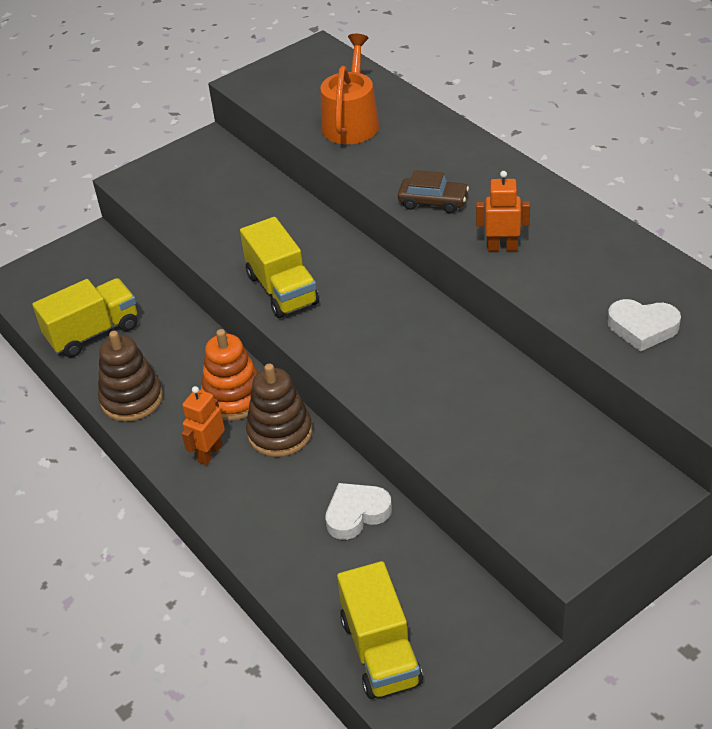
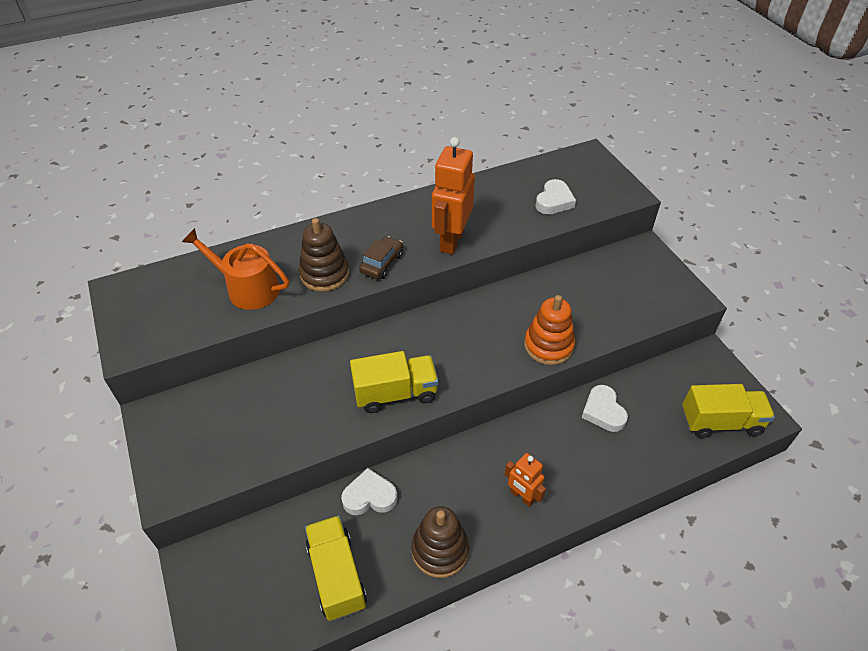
camera: 80 degrees left, 5 degrees up
orange stacking toy [201,329,258,421] -> orange stacking toy moved to [524,295,575,365]
brown stacking toy [246,363,312,457] -> brown stacking toy moved to [299,218,349,292]
orange robot [476,171,530,251] -> orange robot [432,137,475,254], size x1.78
none -> white heart [341,468,397,515]

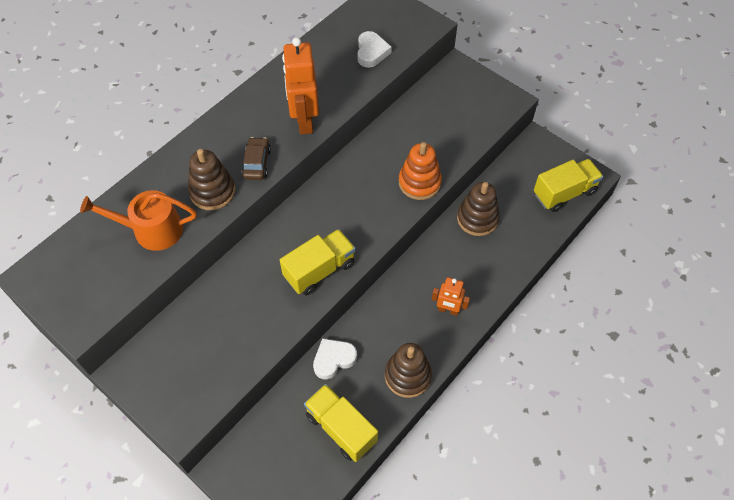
camera: 25 degrees left, 10 degrees up
white heart [582,385,628,432] -> brown stacking toy [457,182,500,236]

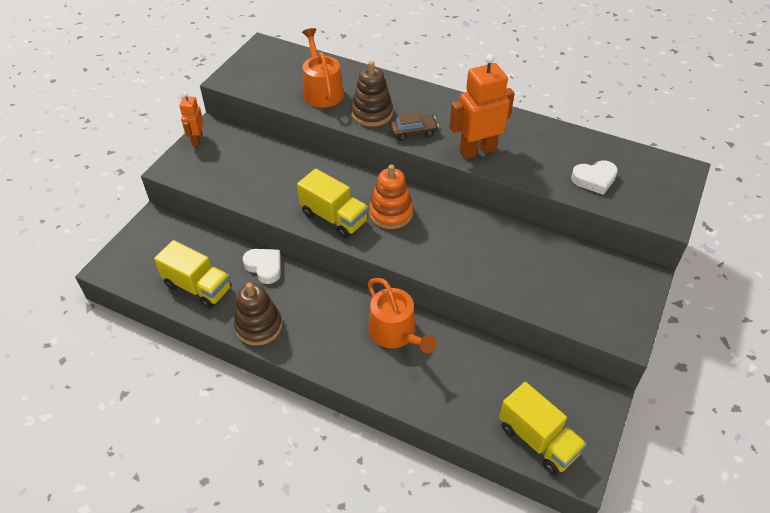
camera: 75 degrees right, 10 degrees down
yellow truck [304,384,378,462] -> yellow truck turned 90 degrees clockwise [154,240,231,309]
orange stacking toy [399,142,442,200] -> orange stacking toy moved to [369,164,413,229]
orange robot [432,277,470,316] -> orange robot moved to [180,92,204,146]
brown stacking toy [457,182,500,236] -> none
none -> orange watering can [367,278,437,353]

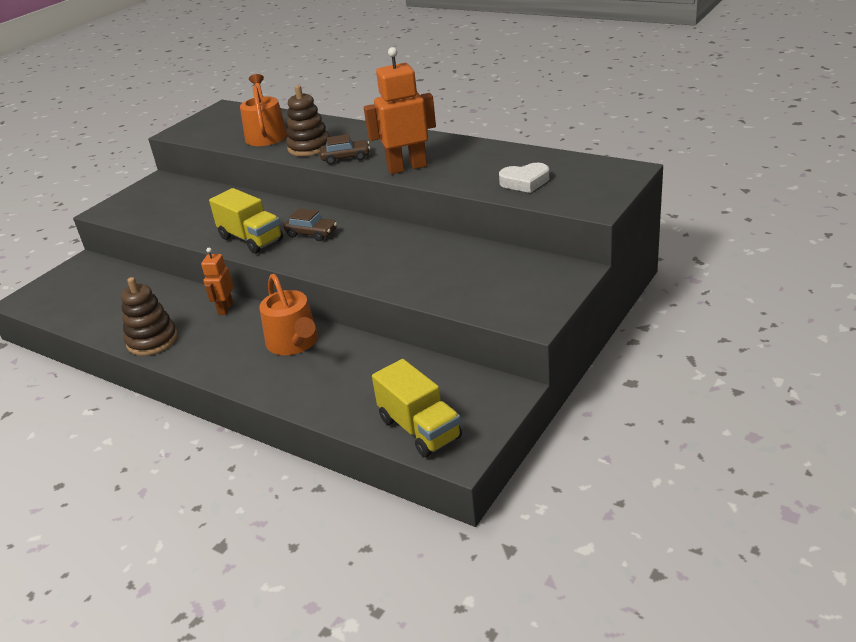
camera: 10 degrees right, 15 degrees down
yellow truck [154,240,231,309] -> none
orange robot [180,92,204,146] -> orange robot moved to [201,248,233,315]
white heart [243,249,281,284] -> none
orange stacking toy [369,164,413,229] -> brown car [283,208,337,241]

